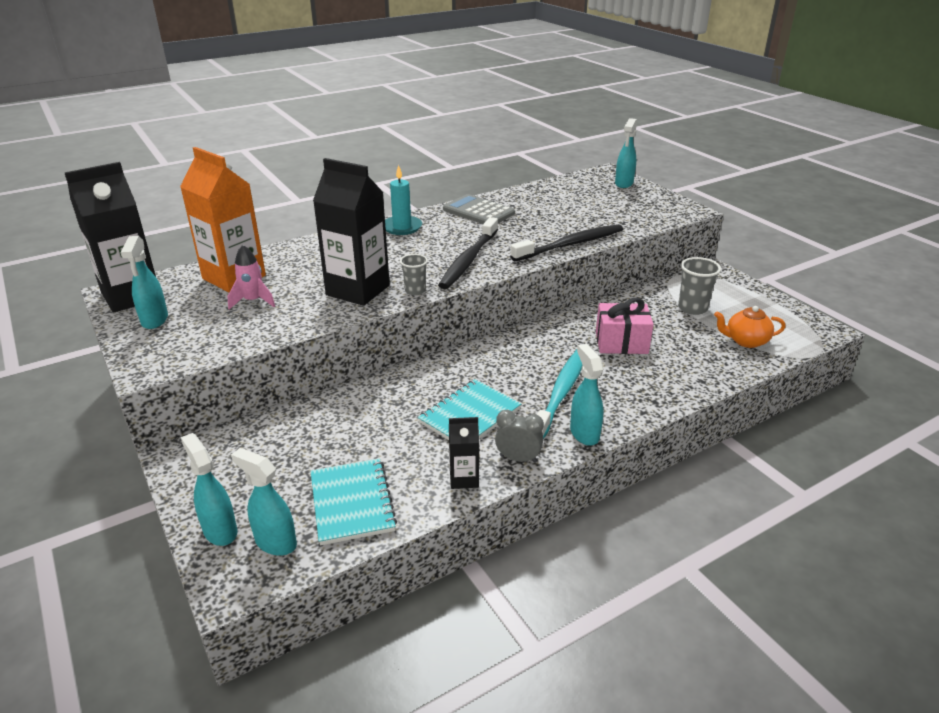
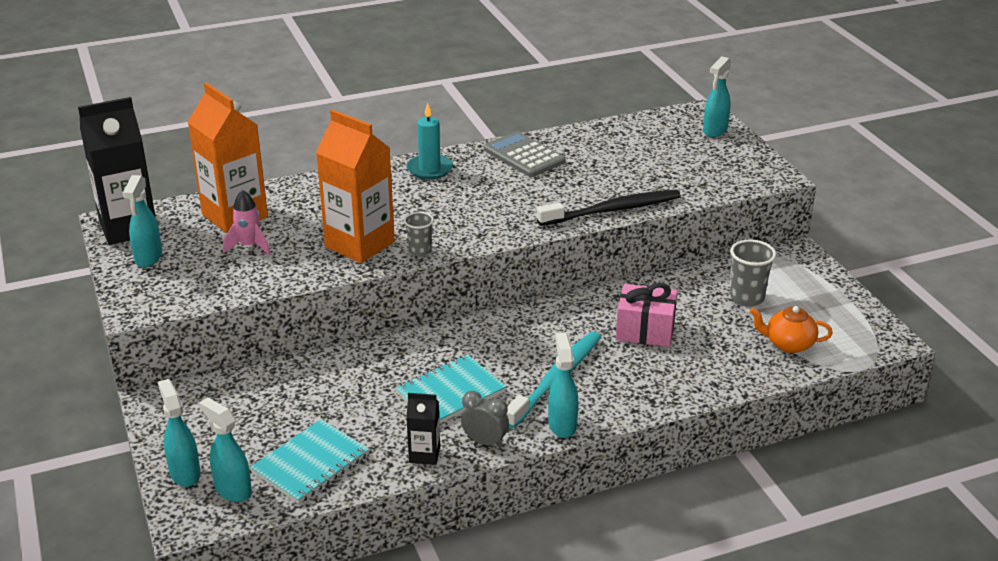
camera: 10 degrees right, 0 degrees up
turquoise notebook [311,459,397,545] -> turquoise notebook turned 45 degrees clockwise [250,419,369,504]
black carton [313,158,390,306] -> orange carton [316,110,395,263]
black toothbrush [438,217,498,289] -> none

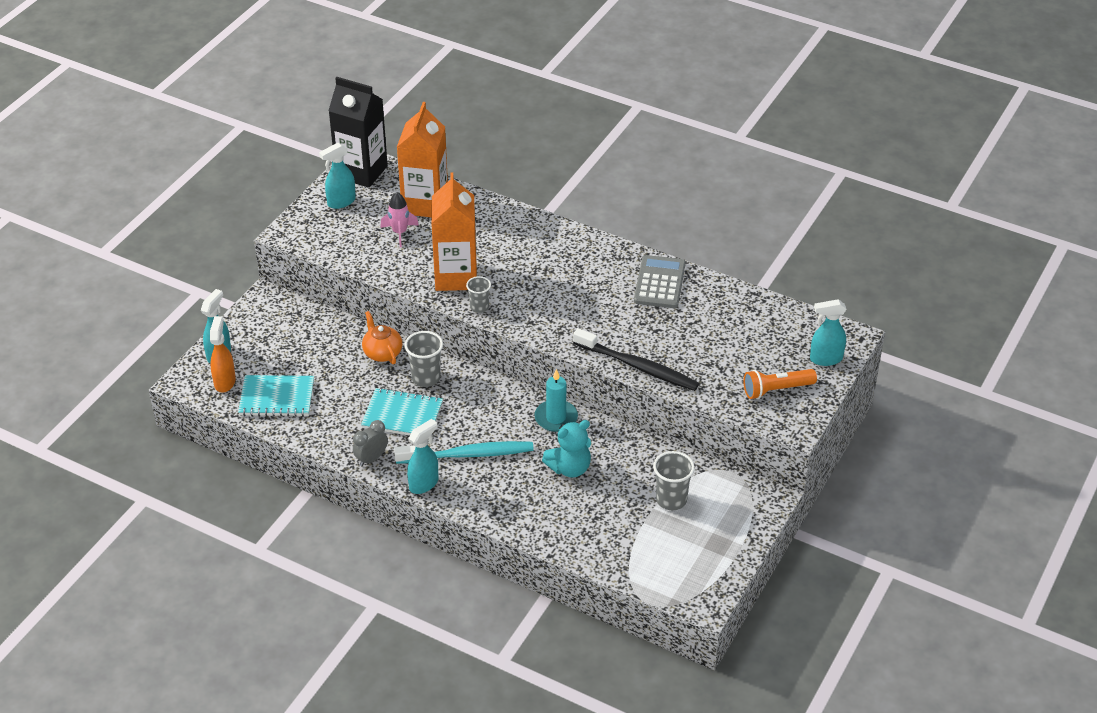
camera: 50 degrees right, 10 degrees up
turquoise spray bottle [199,398,252,502] -> orange spray bottle [210,316,236,393]
black carton [406,393,440,465] -> none
turquoise candle [407,103,453,179] -> turquoise candle moved to [534,369,578,432]
grey clock [461,391,509,448] -> grey clock turned 120 degrees counterclockwise [353,420,388,466]
pink gift [616,283,677,347] -> turquoise teddy bear [542,420,591,478]
orange teapot [750,306,833,353] -> orange teapot moved to [362,311,403,364]
none -> grey cup [405,331,443,387]
none -> orange flashlight [744,369,817,399]

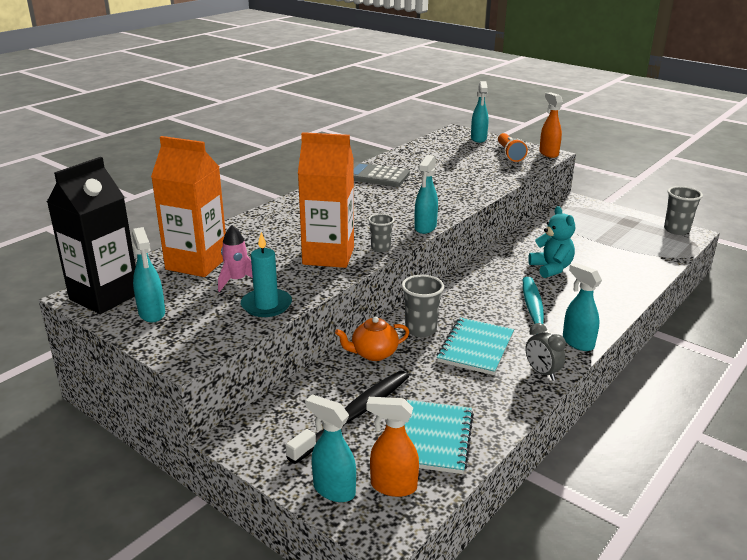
camera: 80 degrees left, 15 degrees down
turquoise candle [534,369,578,432] -> turquoise candle moved to [241,232,292,317]
black toothbrush [573,328,699,391] -> black toothbrush moved to [286,371,409,464]
grey cup [653,451,695,510] -> grey cup moved to [664,186,703,235]
none -> turquoise spray bottle [414,155,438,234]
none -> orange spray bottle [539,92,563,158]

